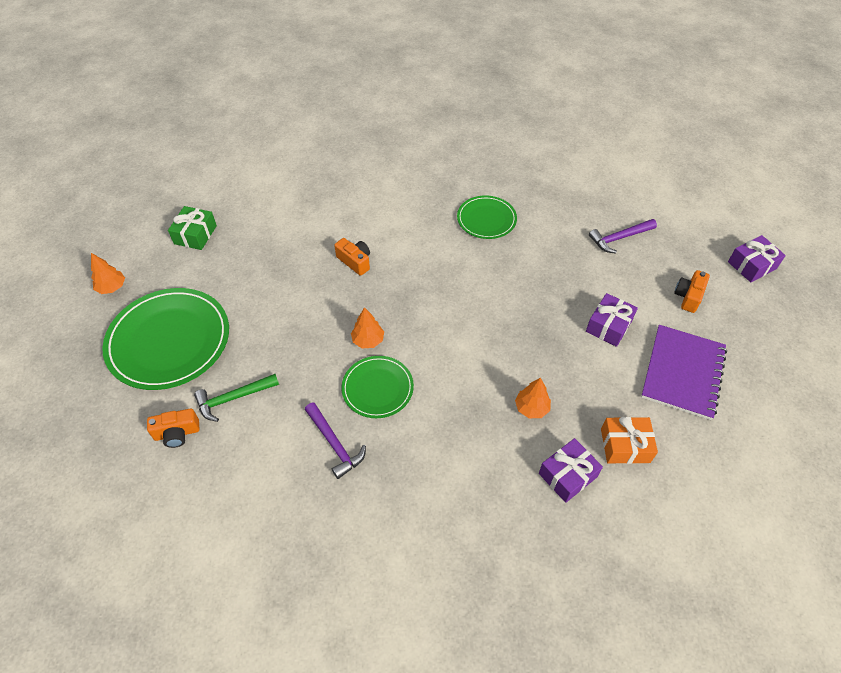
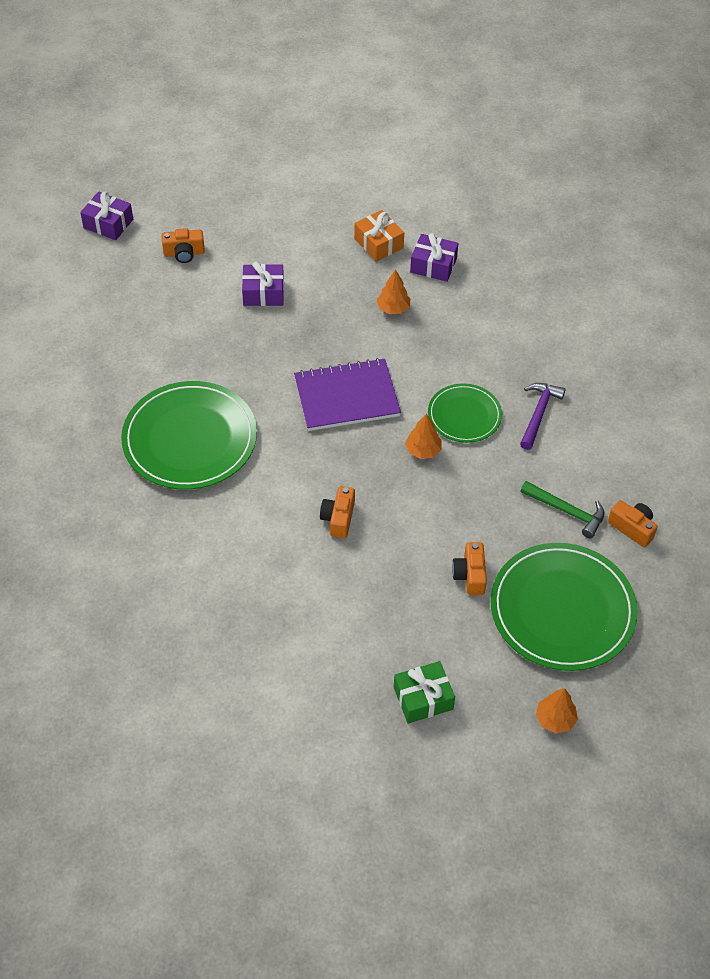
camera: 125 degrees left, 0 degrees up
green plate [457,196,517,239] -> green plate [121,381,257,490], size x1.79
purple hammer [589,219,657,253] -> none
purple notebook [641,325,727,420] -> purple notebook moved to [294,358,401,431]
none -> orange camera [452,542,487,595]

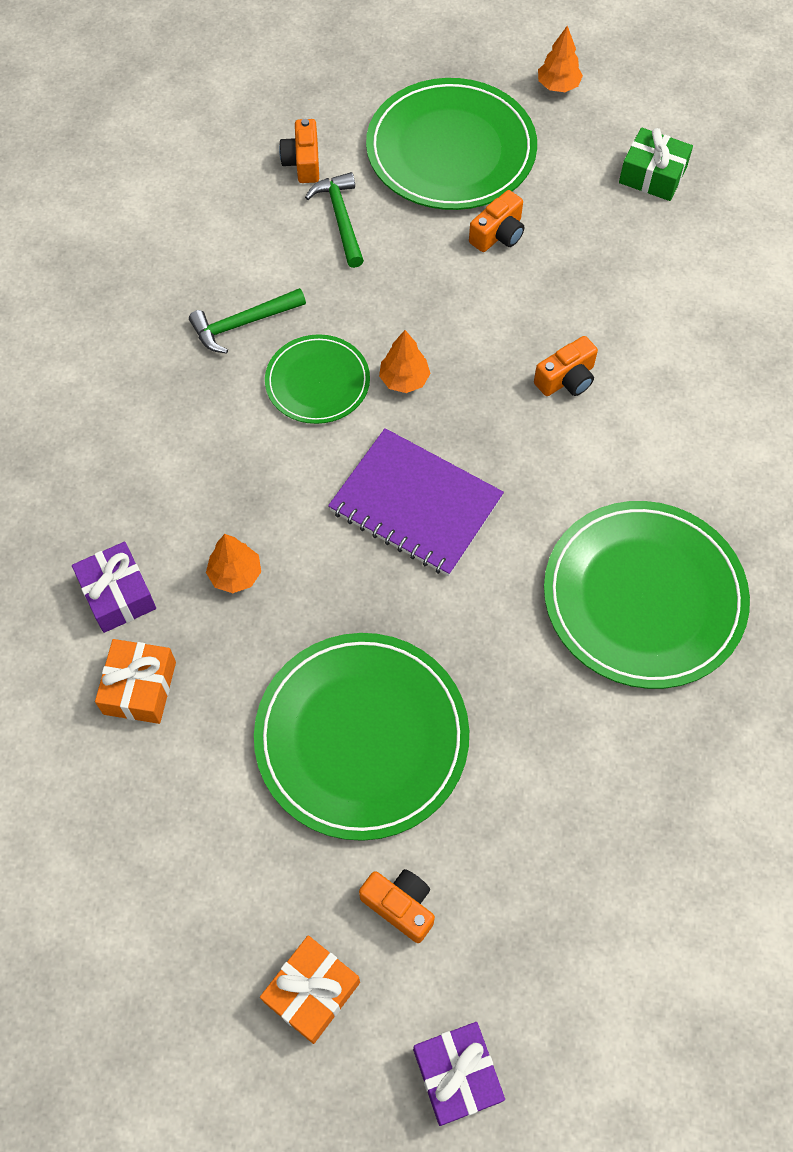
camera: 135 degrees left, 10 degrees up
purple gift [242,262,284,306] -> green plate [254,633,469,841]
purple hammer [520,383,566,450] -> green hammer [189,288,306,354]
none -> orange gift [260,936,360,1044]

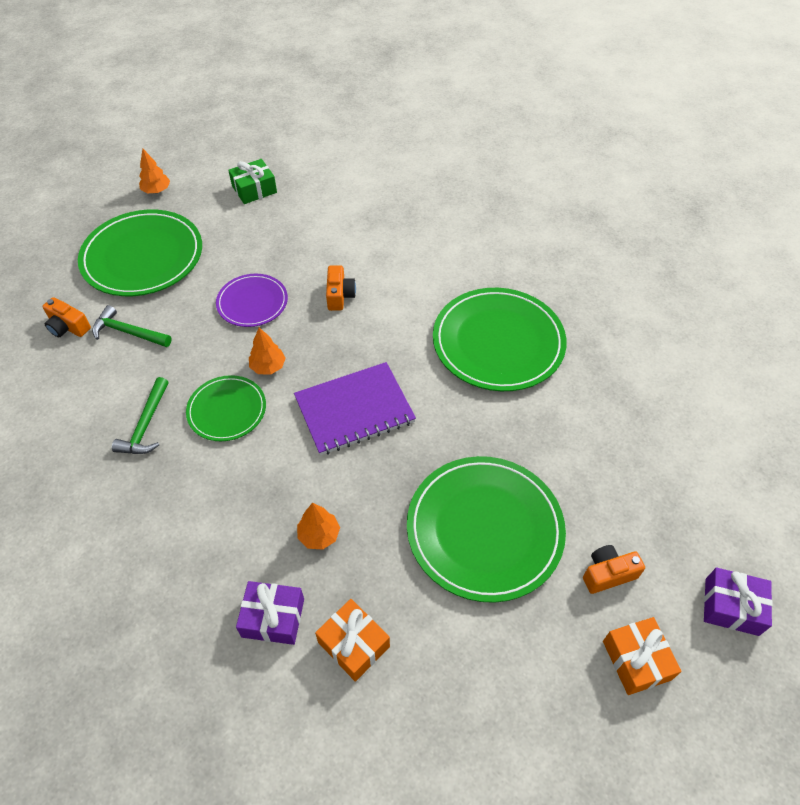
camera: 55 degrees left, 10 degrees down
orange camera [469,190,525,252] -> none
none -> purple plate [216,274,288,327]

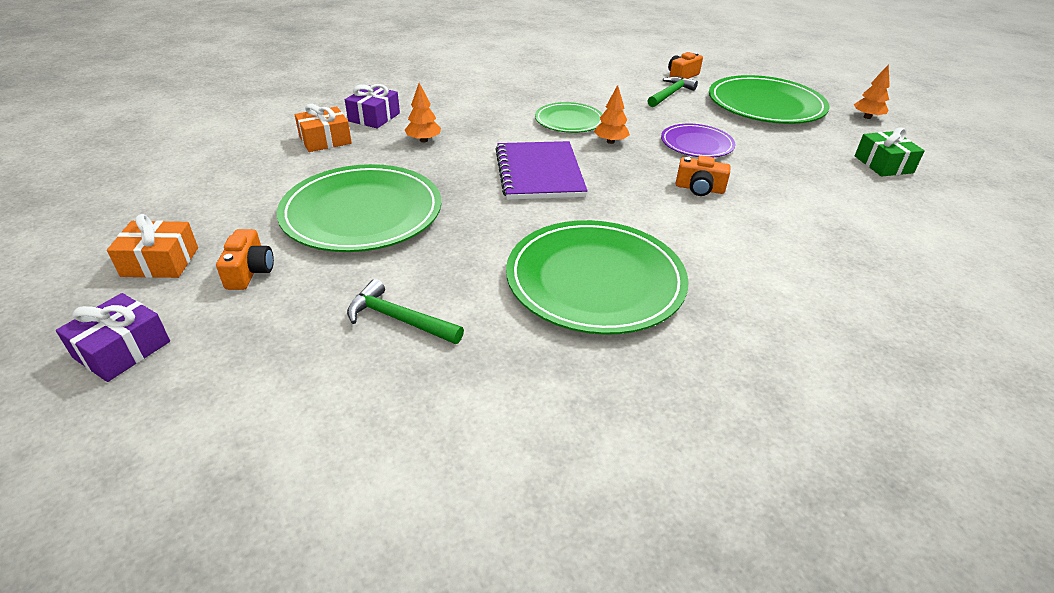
camera: 105 degrees right, 15 degrees down
green hammer [112,377,168,454] -> green hammer moved to [347,279,464,344]

